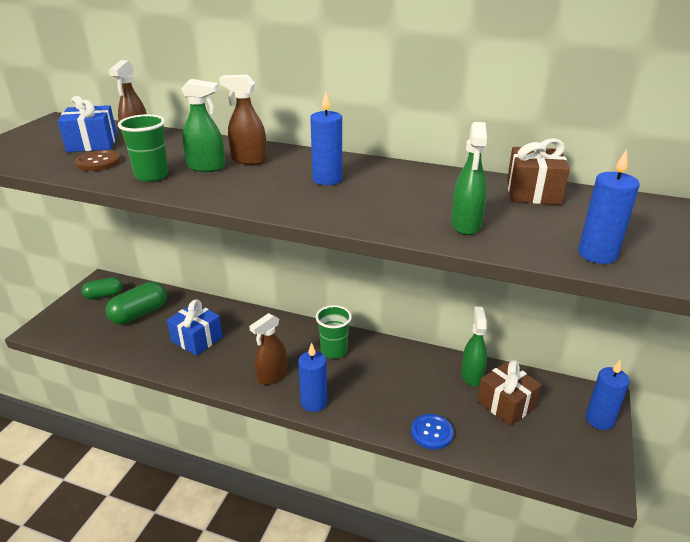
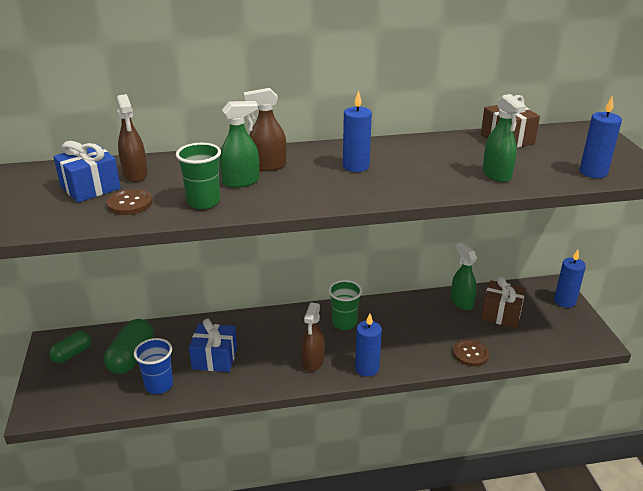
camera: 30 degrees left, 0 degrees up
blue button [411,414,454,450] -> brown button [453,339,489,366]
none -> blue cup [134,338,173,394]

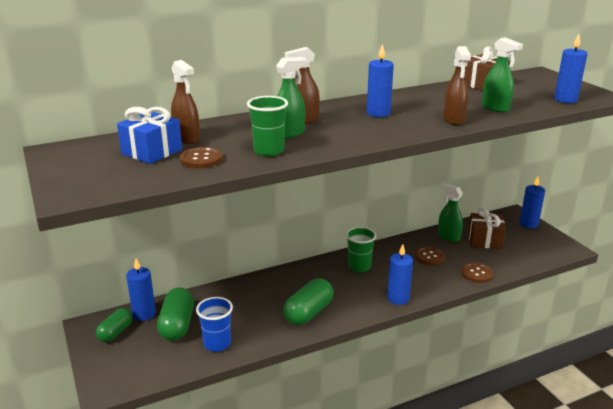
camera: 15 degrees left, 5 degrees down
blue gift [189,319,237,372] -> none
brown spray bottle [302,302,325,372] -> brown spray bottle moved to [443,46,471,125]
none -> blue candle [126,258,156,321]
none -> green capsule [283,278,334,325]
none -> brown button [415,246,445,265]

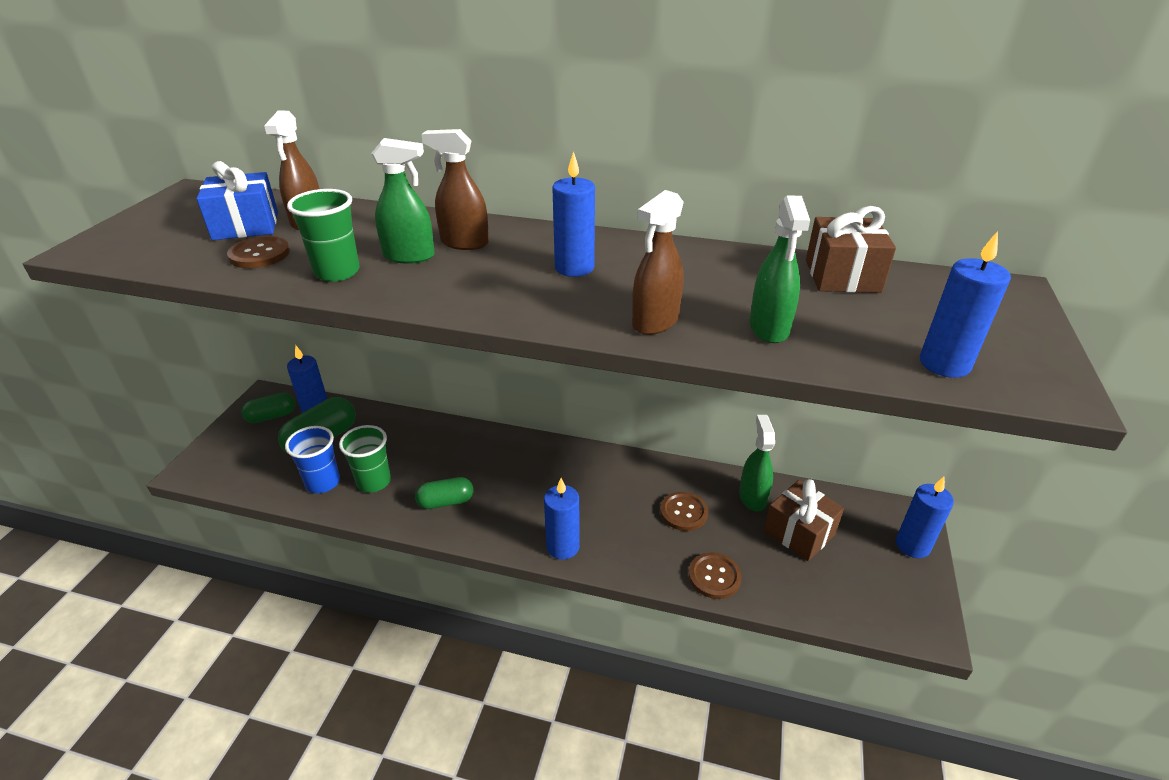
camera: 40 degrees right, 10 degrees up
green capsule [283,278,334,325] -> green capsule [415,477,473,509], size x0.65
green cup [346,227,376,272] -> green cup moved to [339,425,391,493]

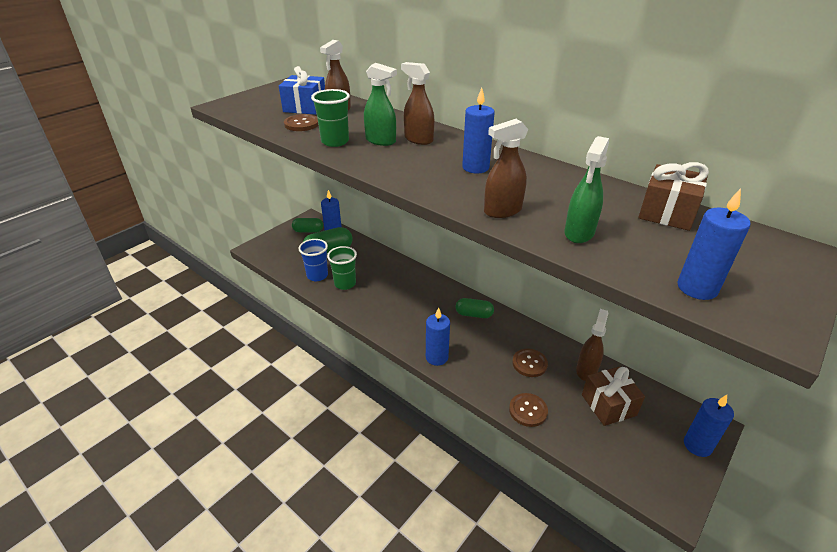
camera: 25 degrees right, 0 degrees up
green capsule [415,477,473,509] -> green capsule moved to [456,298,494,318]
green spray bottle [739,415,775,512] -> brown spray bottle [576,309,608,381]

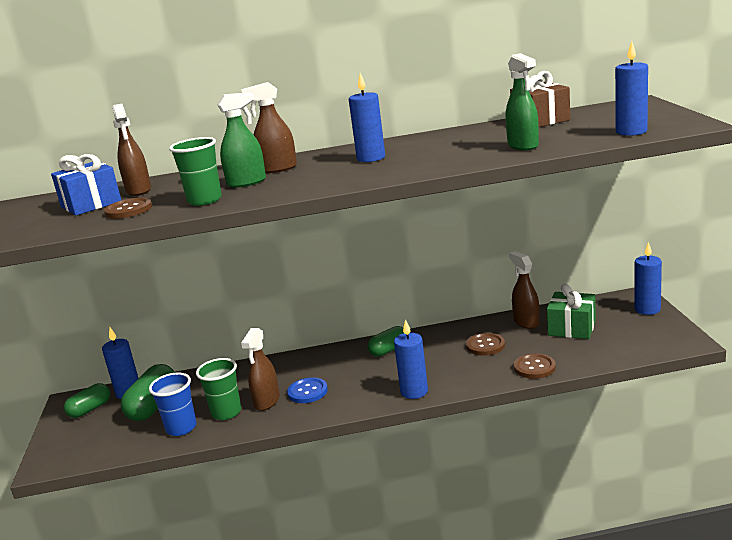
camera: 45 degrees left, 15 degrees down
brown spray bottle [484,119,528,218] -> brown spray bottle moved to [241,328,280,411]
brown gift [582,367,645,426] -> green gift [547,284,596,339]
none -> blue button [287,377,328,403]

